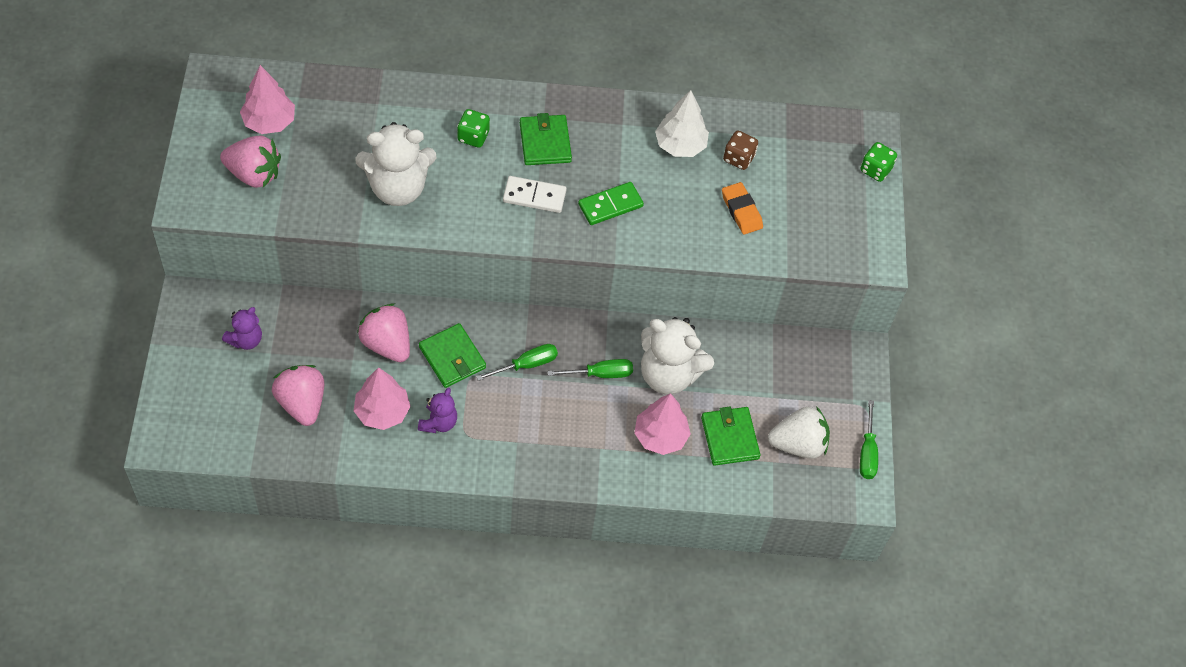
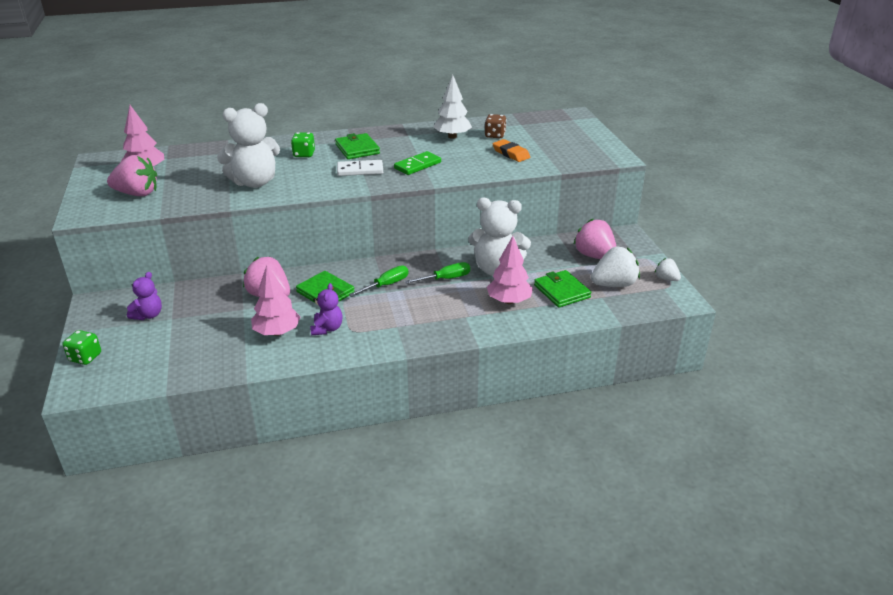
camera: 10 degrees left, 25 degrees down
pink strawberry [272,365,324,426] -> pink strawberry moved to [574,219,617,259]
green screwdriver [860,400,878,479] -> white strawberry [655,258,681,281]
green dice [861,142,897,182] -> green dice moved to [62,330,101,365]

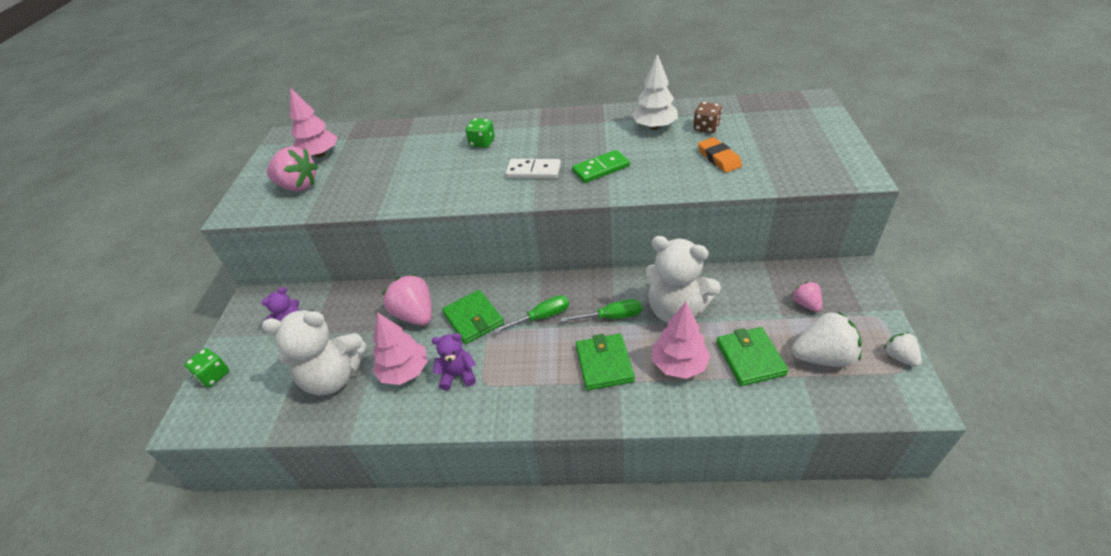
camera: 20 degrees right, 10 degrees up
white teddy bear [217,103,280,188] -> white teddy bear moved to [262,310,366,395]
purple teddy bear [310,283,343,335] -> purple teddy bear turned 120 degrees counterclockwise [432,333,476,390]
green wallet [335,133,380,159] -> green wallet moved to [576,334,635,390]
pink strawberry [574,219,617,259] -> pink strawberry [792,281,822,312], size x0.55

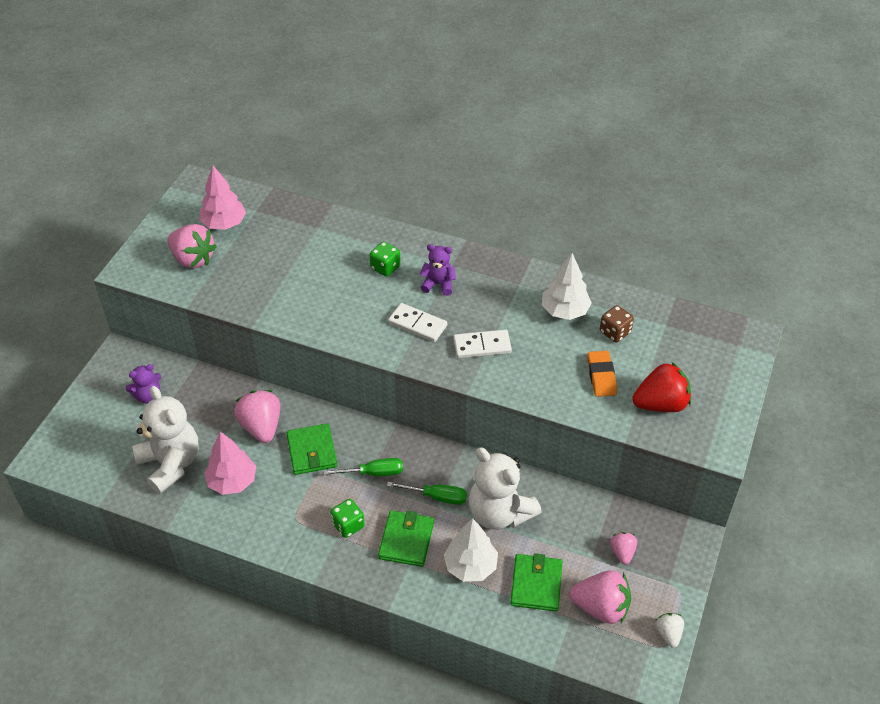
camera: 15 degrees right, 5 degrees up
green dice [184,348,229,387] -> green dice moved to [330,499,365,538]
white teddy bear [262,310,366,395] -> white teddy bear turned 135 degrees counterclockwise [132,386,199,494]
purple teddy bear [432,333,476,390] -> purple teddy bear moved to [419,244,456,296]
green domino [572,150,630,183] -> white domino [453,330,512,358]
pink tree [652,302,710,379] -> white tree [444,518,498,582]
white strawberry [792,311,862,367] -> pink strawberry [570,570,631,624]
none -> red strawberry [632,362,691,412]

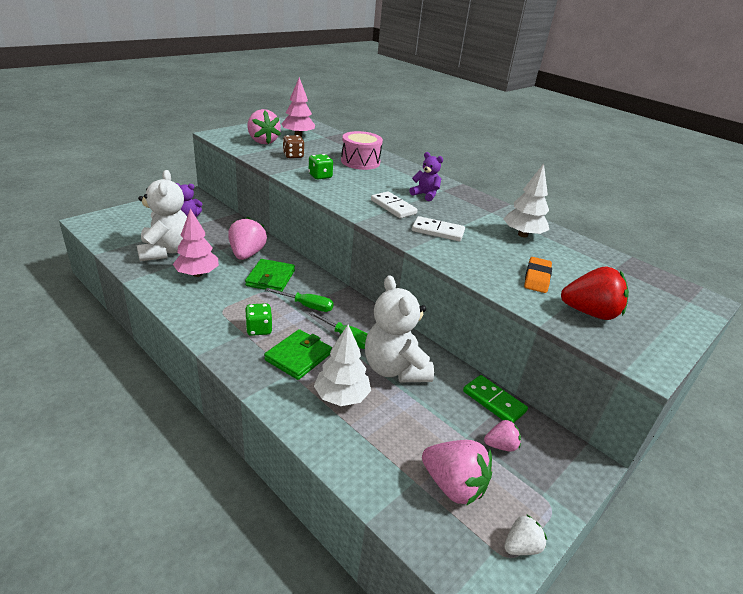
camera: 20 degrees right, 15 degrees down
green dice [370,242,401,277] -> green dice moved to [309,154,333,179]
green wallet [510,553,563,611] -> none
brown dice [600,305,634,342] -> brown dice moved to [283,135,304,158]
pink strawberry [610,532,637,564] -> pink strawberry turned 60 degrees clockwise [484,420,521,452]
white strawberry [655,613,684,648] -> white strawberry turned 45 degrees clockwise [504,514,547,555]
none -> pink drum [341,131,383,170]
none -> green domino [463,375,528,423]

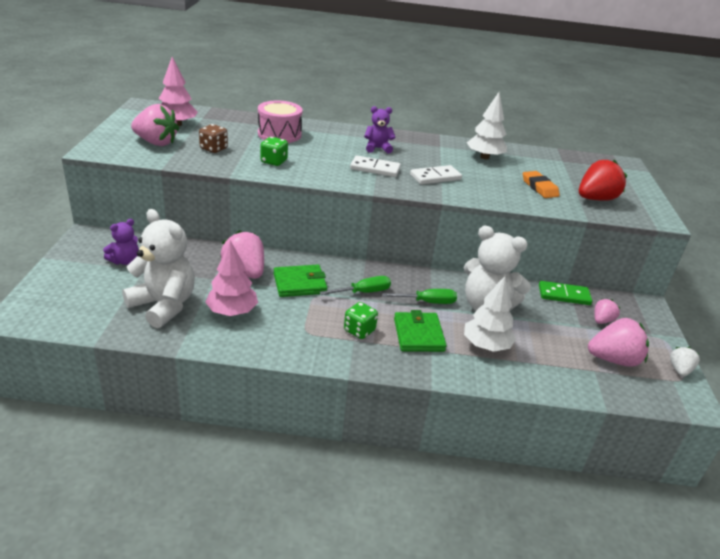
camera: 40 degrees left, 0 degrees up
green wallet [245,259,295,292] -> green wallet turned 75 degrees counterclockwise [274,265,327,297]

